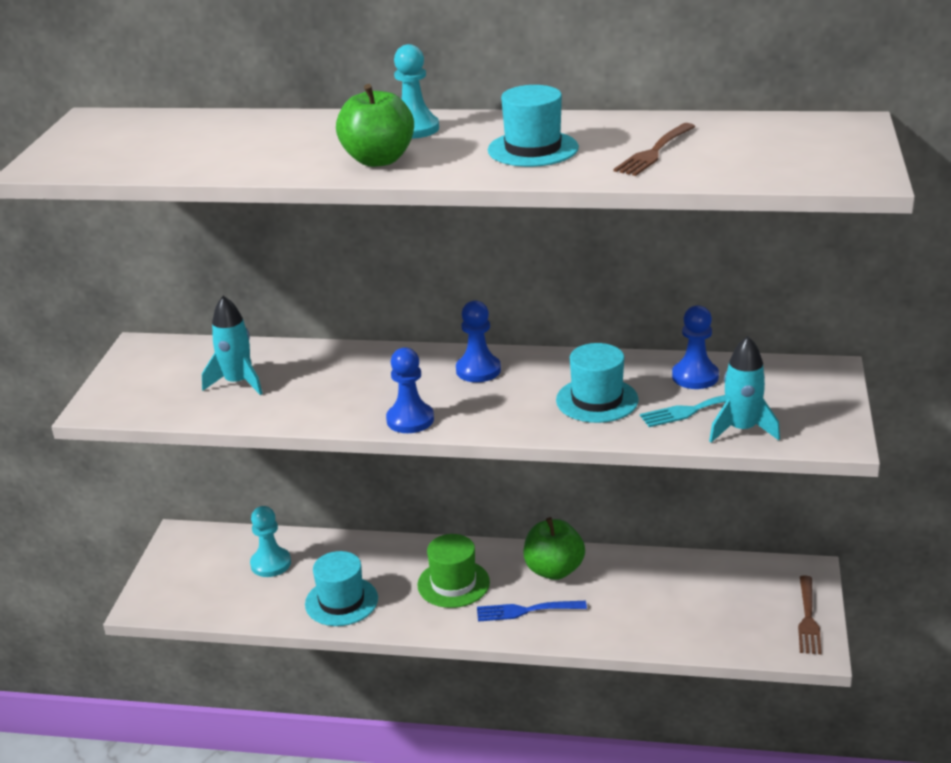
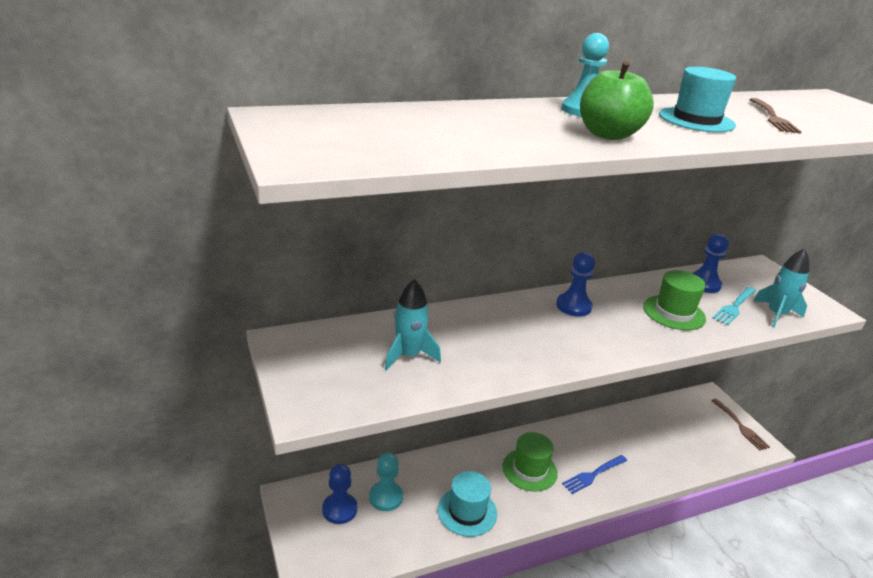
camera: 35 degrees left, 0 degrees up
blue pawn [386,347,434,433] -> blue pawn moved to [322,464,357,524]
green apple [524,517,585,580] -> none
turquoise hat [556,343,639,423] -> green hat [643,270,706,330]

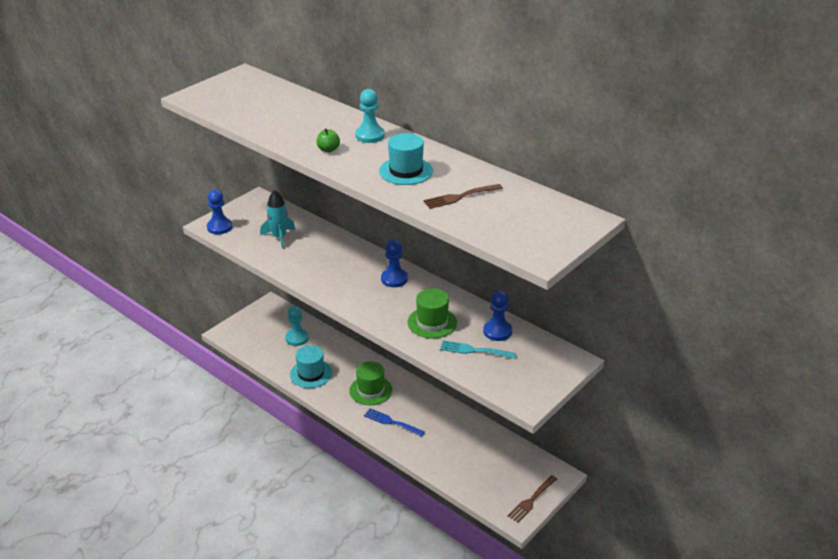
camera: 65 degrees right, 5 degrees up
blue pawn [322,464,357,524] -> blue pawn moved to [207,190,232,234]
green apple [580,61,654,140] -> green apple [316,128,340,152], size x0.53
turquoise rocket [753,248,809,328] -> none

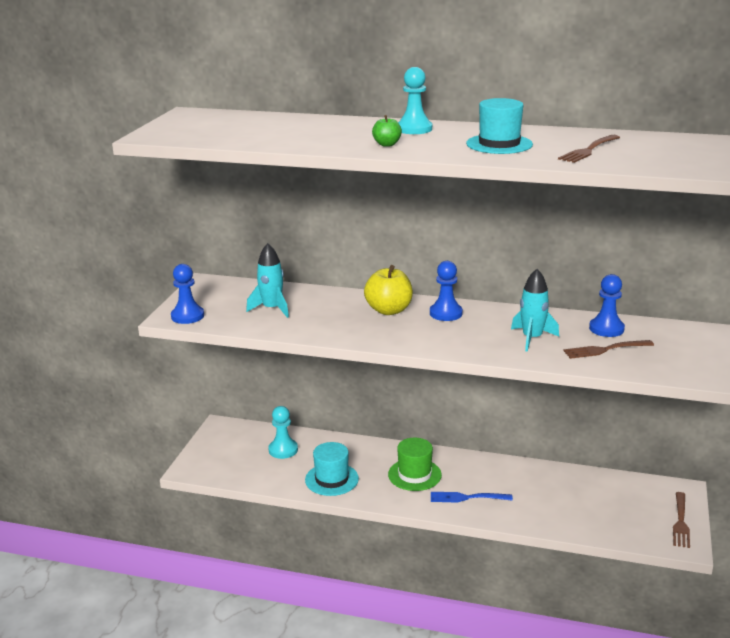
camera: 25 degrees left, 10 degrees down
green hat [408,288,457,339] -> turquoise rocket [511,269,559,352]
turquoise fork [440,340,516,359] -> brown fork [563,340,654,359]
none -> yellow apple [364,265,413,315]

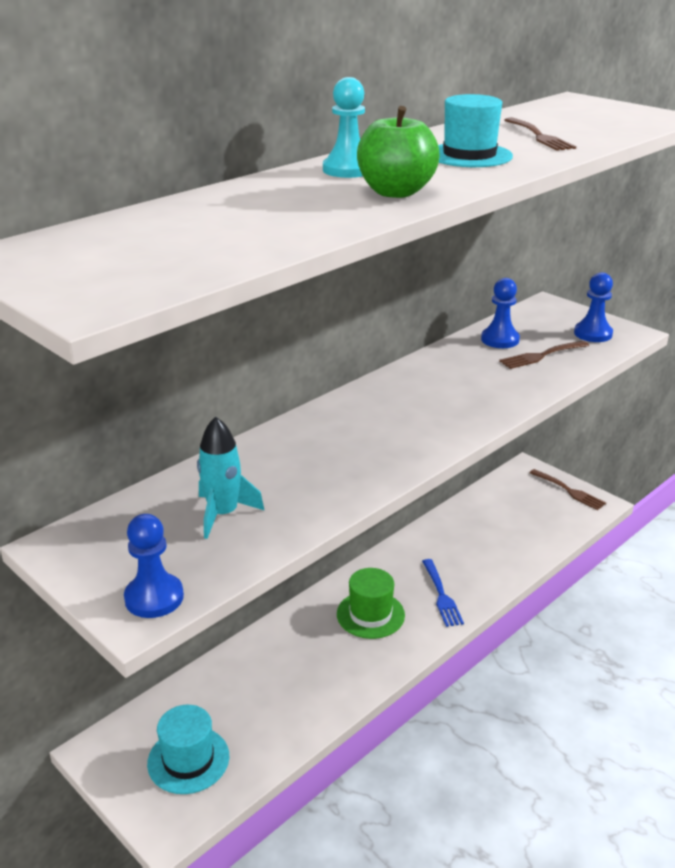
camera: 60 degrees left, 5 degrees up
turquoise pawn [268,406,298,459] -> none
turquoise hat [305,442,359,496] -> turquoise hat moved to [147,705,229,794]
yellow apple [364,265,413,315] -> none
green apple [372,115,402,147] -> green apple [357,106,440,198], size x1.90
blue pawn [430,261,463,321] -> blue pawn moved to [574,272,613,342]
blue fork [431,492,513,502] -> blue fork turned 45 degrees counterclockwise [422,559,464,627]
turquoise rocket [511,269,559,352] -> none
brown fork [563,340,654,359] -> brown fork turned 45 degrees clockwise [499,341,589,369]

